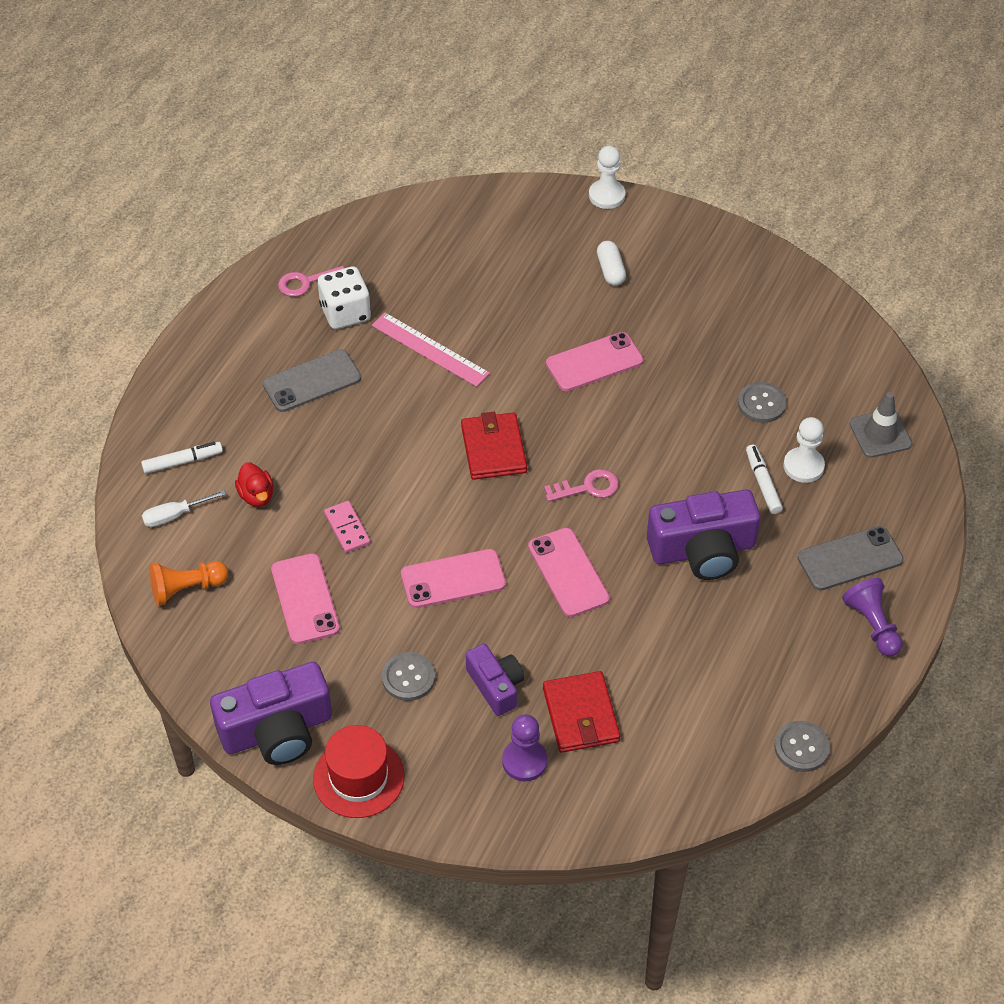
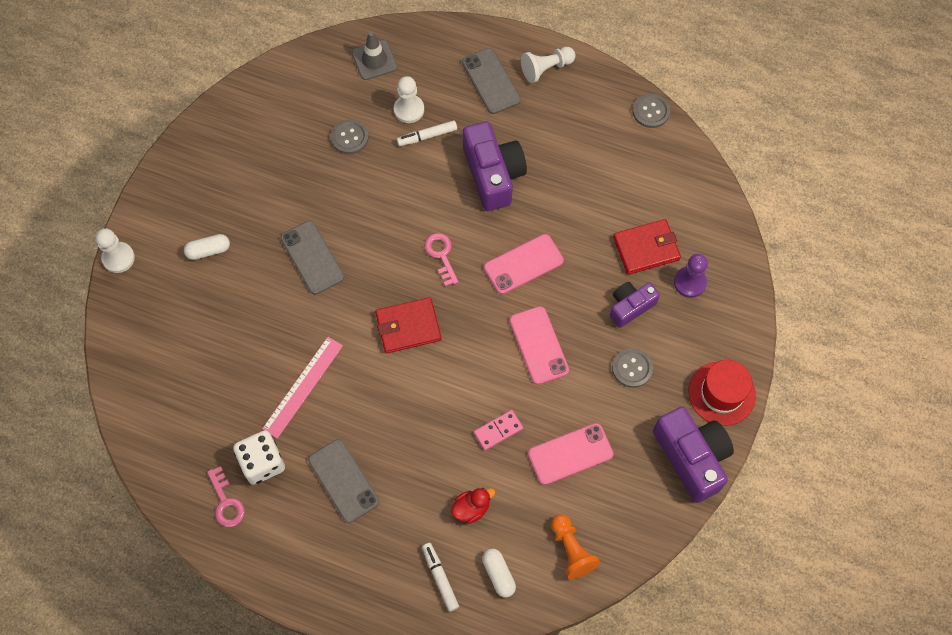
camera: 95 degrees left, 15 degrees up
white screwdriver [142,490,226,527] -> white capsule [482,549,516,597]
pink phone [546,332,643,391] -> grey phone [281,221,344,294]
purple pawn [842,578,903,656] -> white pawn [521,47,575,83]

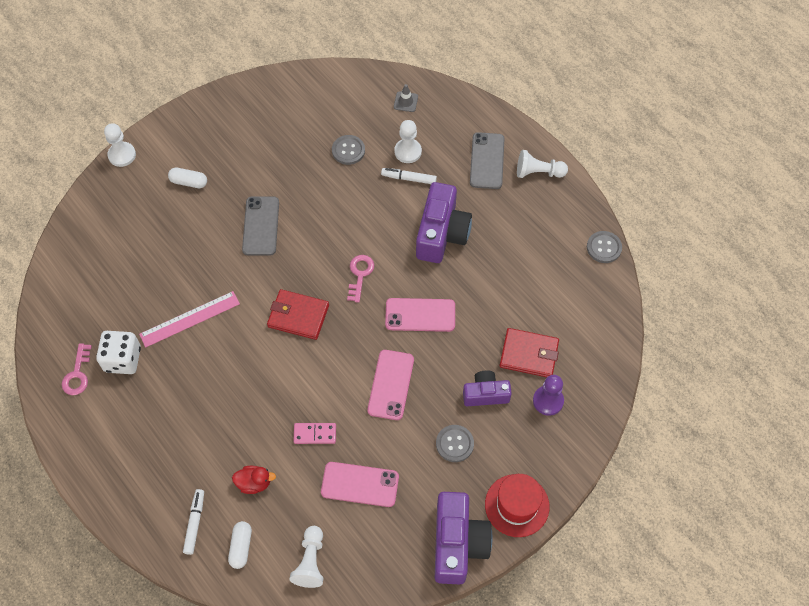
camera: 30 degrees right, 5 degrees down
grey phone [308,439,379,523] -> none
grey traffic cone [352,31,398,80] -> grey traffic cone [394,84,418,112], size x0.65
orange pawn [551,514,600,579] -> white pawn [290,526,324,588]

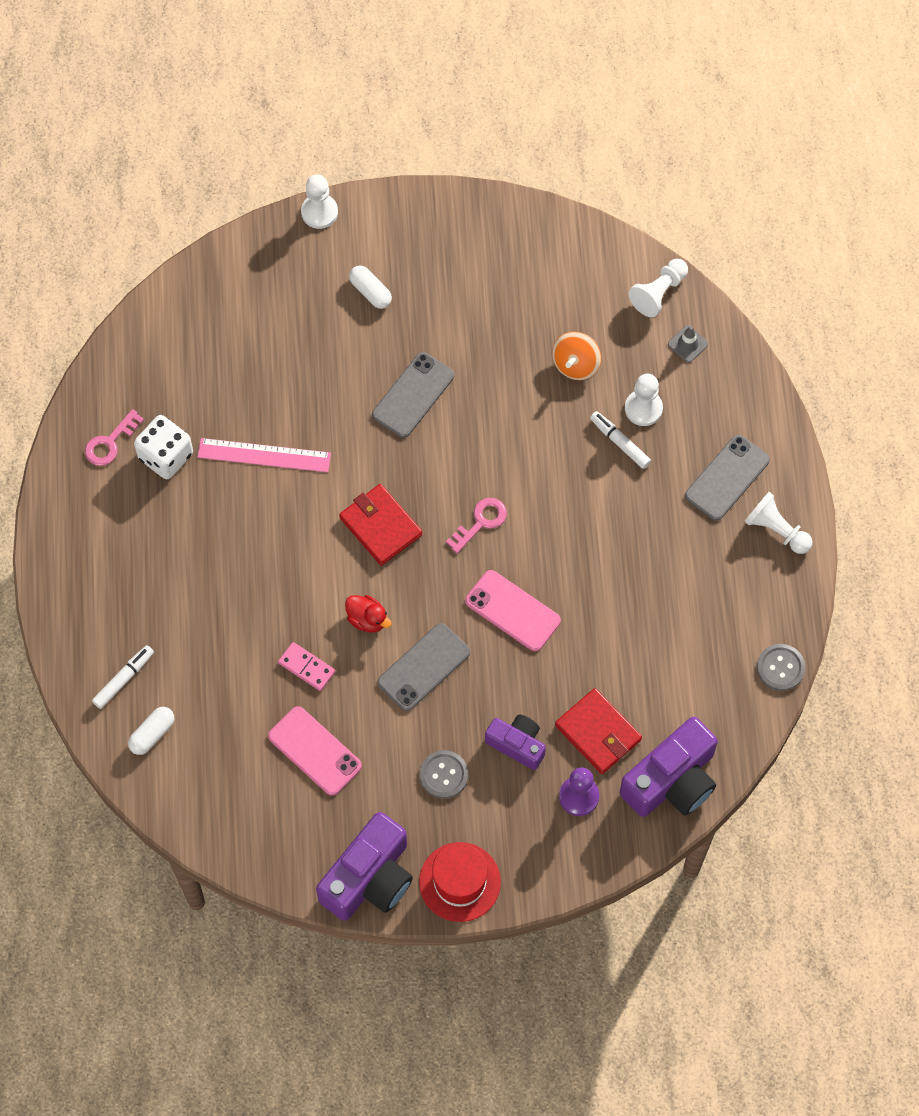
camera: 35 degrees right, 5 degrees up
red duck [232,466,276,494] -> red duck moved to [345,595,392,632]
white pawn [290,526,324,588] -> white pawn moved to [629,259,688,318]
grey button [332,135,365,165] -> orange spinning top [552,332,601,380]
pink phone [367,350,414,420] -> grey phone [378,623,470,711]
purple camera [416,182,472,263] -> purple camera moved to [620,717,718,817]

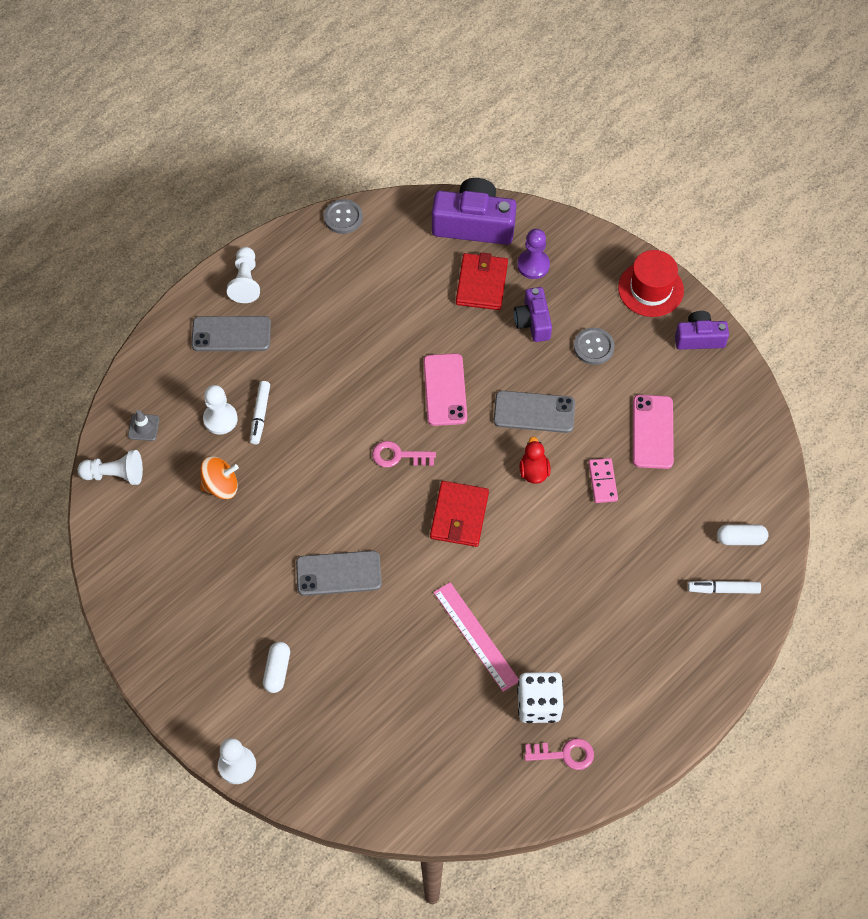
camera: 130 degrees left, 5 degrees down
purple camera [316,812,413,921] -> purple camera [675,311,729,350], size x0.59

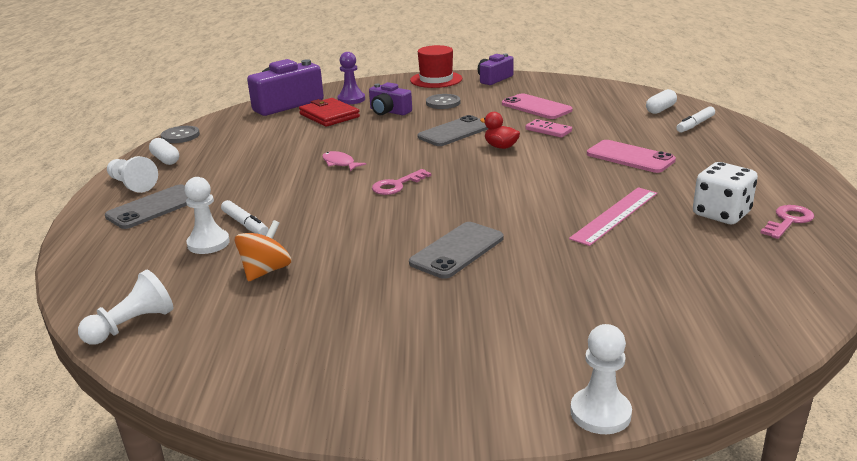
camera: 45 degrees left, 35 degrees down
grey traffic cone [128,410,160,441] -> none
white capsule [263,642,290,693] -> white capsule moved to [149,138,179,165]
pink phone [424,353,467,426] -> pink phone moved to [587,140,676,173]
red wallet [430,481,489,547] -> none
pink ruler [434,582,519,692] -> pink ruler turned 60 degrees counterclockwise [569,187,657,246]
none -> pink fish [322,151,366,171]

